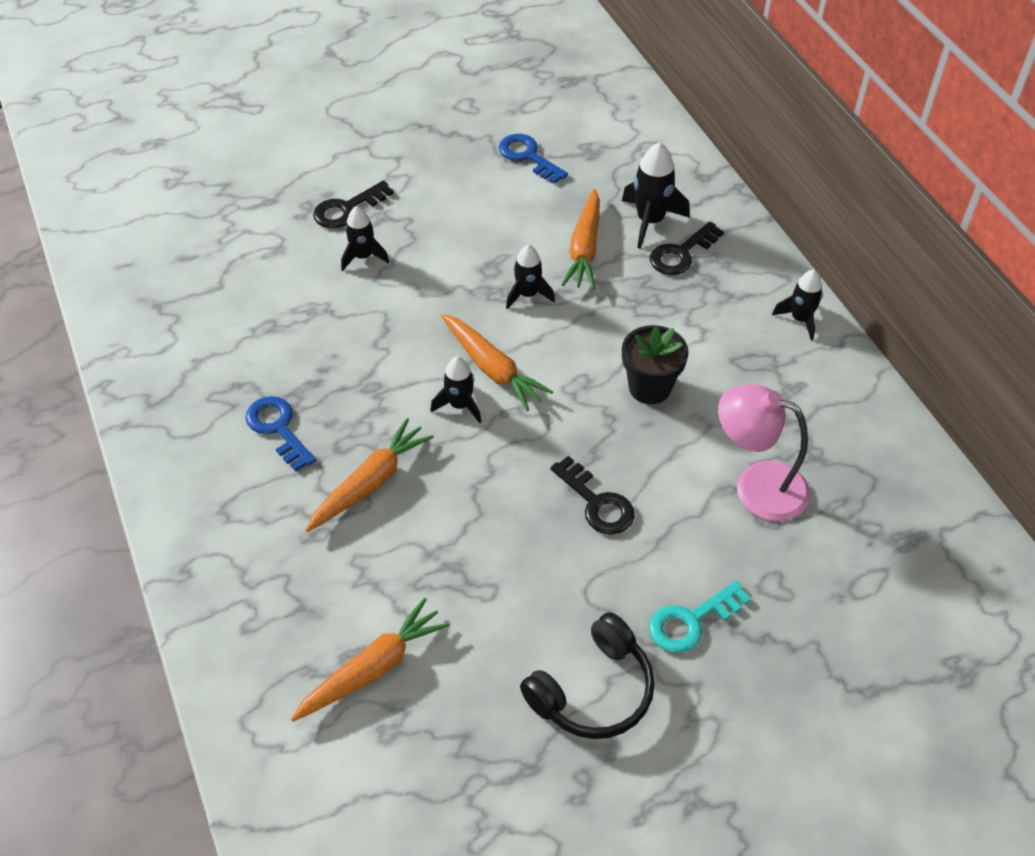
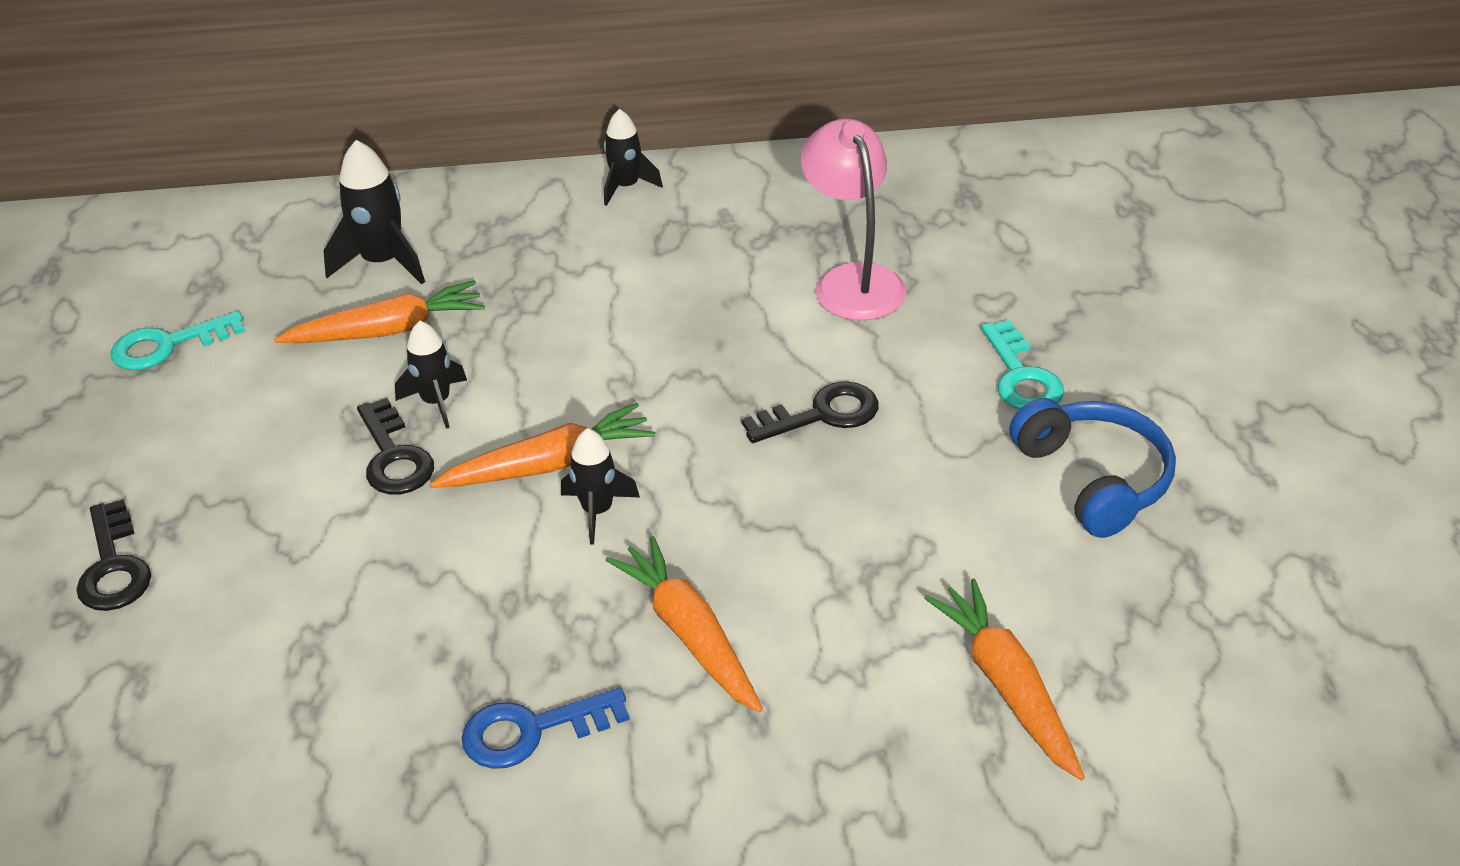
camera: 70 degrees left, 10 degrees down
black rocket [341,206,389,271] -> none
blue key [499,134,568,184] -> turquoise key [111,311,245,370]
black headphones [520,612,655,739] -> blue headphones [1009,398,1176,538]
orange carrot [562,188,600,289] -> orange carrot turned 45 degrees counterclockwise [274,280,485,343]
black flower pot [622,325,688,404] -> none
black key [650,222,724,275] -> black key moved to [357,398,434,494]
pink lamp [718,384,810,521] -> pink lamp turned 120 degrees clockwise [801,118,906,320]

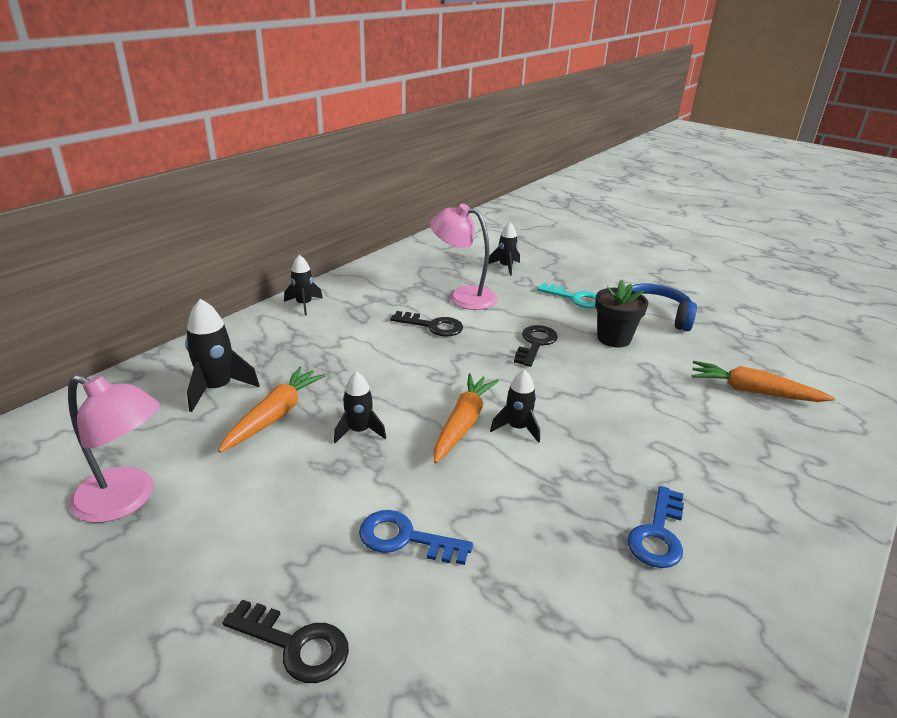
camera: 50 degrees left, 10 degrees down
turquoise key [111,311,245,370] -> pink lamp [68,375,160,523]
black key [357,398,434,494] -> black key moved to [390,311,463,336]
orange carrot [605,536,763,712] -> none
none -> blue key [359,510,473,565]
none -> black rocket [488,222,520,276]
none -> black flower pot [595,280,649,347]

